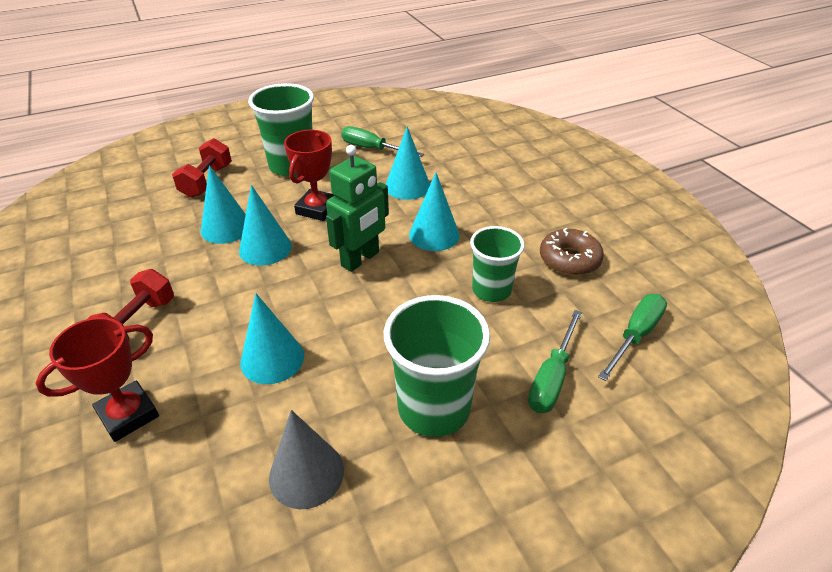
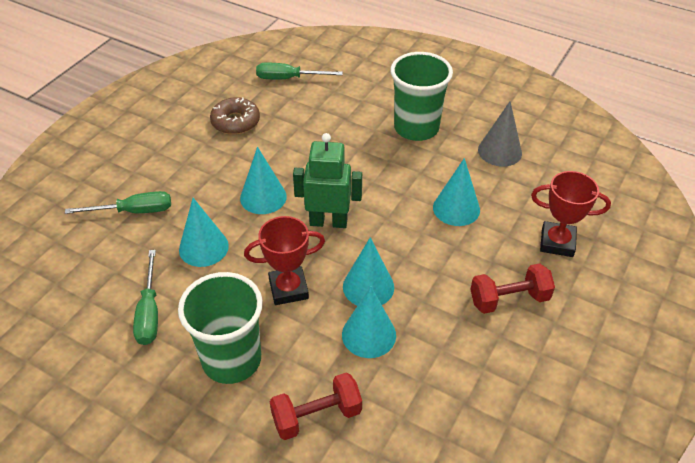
camera: 125 degrees left, 5 degrees up
green cup [470,226,525,302] -> none
green screwdriver [528,310,582,413] -> green screwdriver moved to [65,191,171,214]

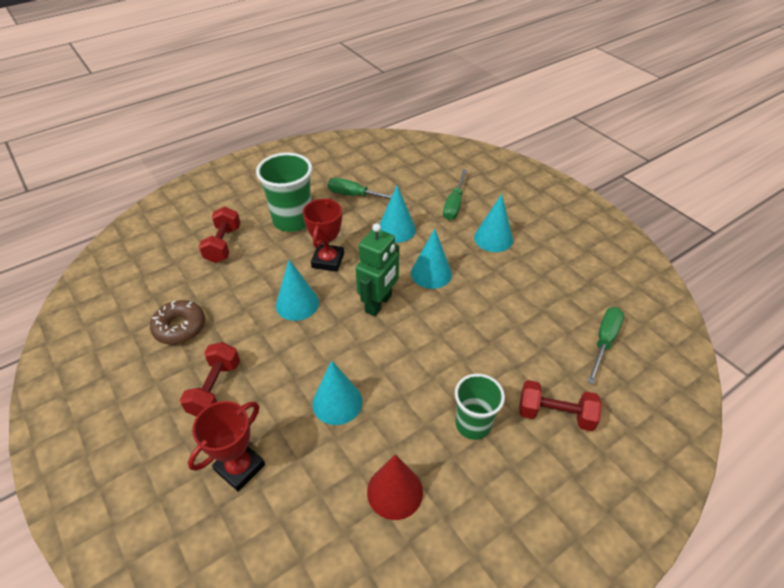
camera: 115 degrees right, 0 degrees up
brown donut [210,97,260,135] -> brown donut moved to [150,300,205,345]
turquoise cone [342,287,396,358] -> turquoise cone moved to [474,194,513,252]
green cup [390,52,453,141] -> green cup [455,374,505,440], size x0.66
grey cone [478,101,522,167] -> red cone [367,454,423,520]
none -> red dumbbell [519,380,602,431]

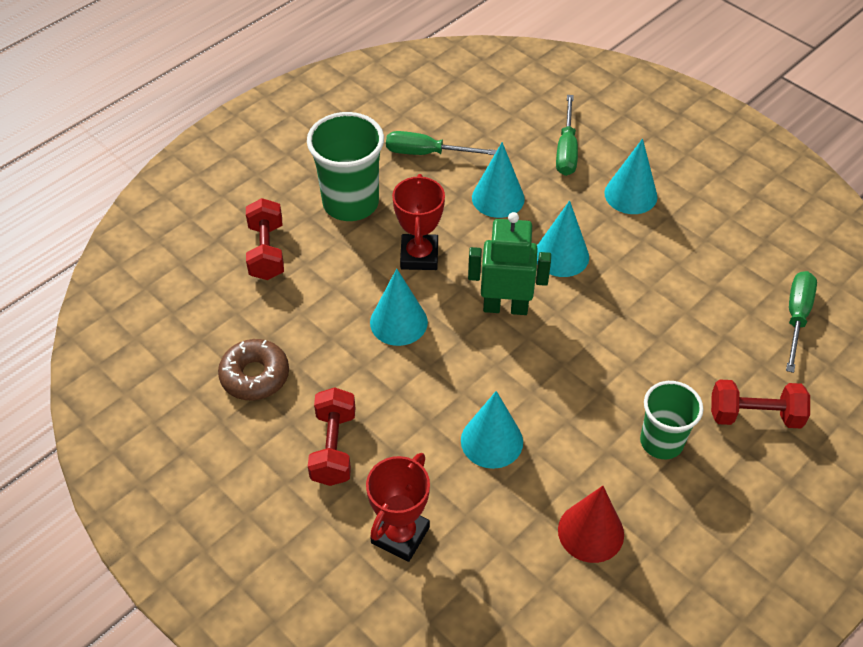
camera: 10 degrees left, 5 degrees up
green robot [356,223,399,316] -> green robot turned 105 degrees counterclockwise [468,212,551,315]

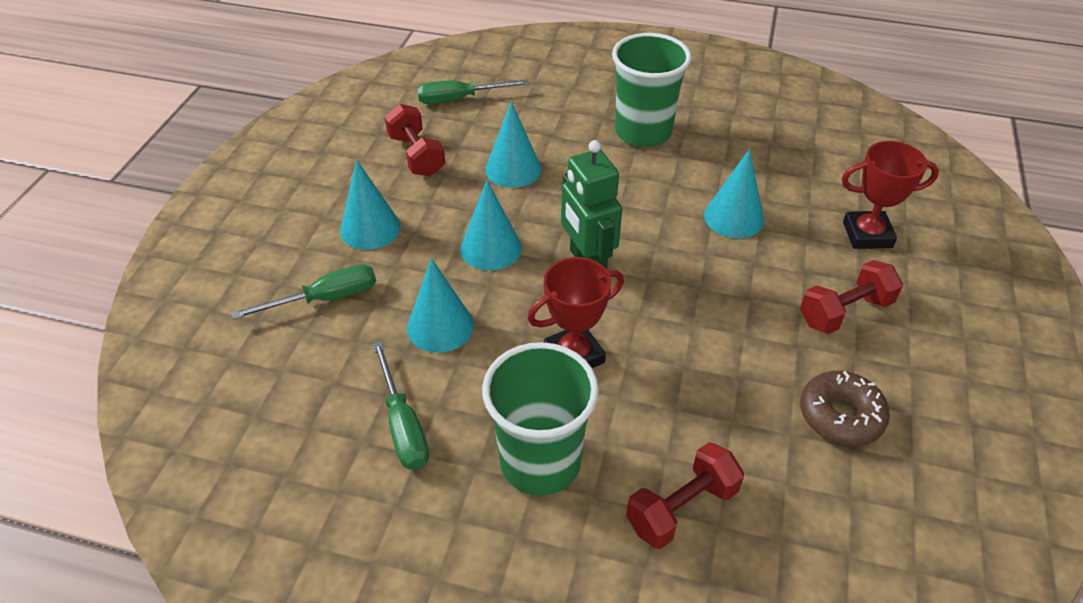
camera: 120 degrees left, 5 degrees down
turquoise cone [370,269,428,346] -> turquoise cone moved to [485,101,541,188]
red cone [558,486,624,563] -> none
green cup [640,381,703,459] -> green cup [612,33,692,147], size x1.52
red dumbbell [711,379,810,429] -> red dumbbell moved to [384,104,445,176]

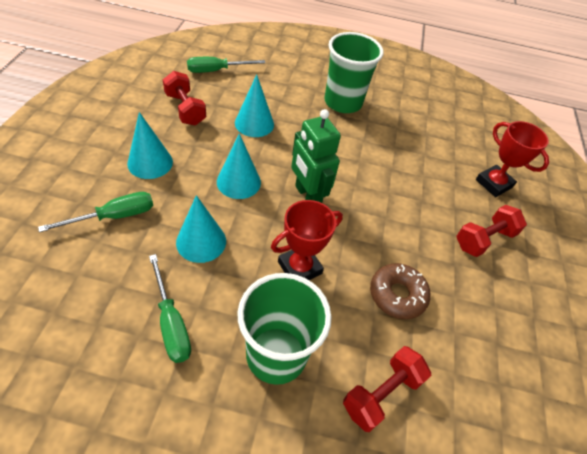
camera: 10 degrees left, 5 degrees up
turquoise cone [704,149,764,238] -> none
brown donut [800,371,890,446] -> brown donut moved to [370,263,431,319]
red trophy [842,141,939,249] -> red trophy turned 60 degrees clockwise [476,121,549,197]

